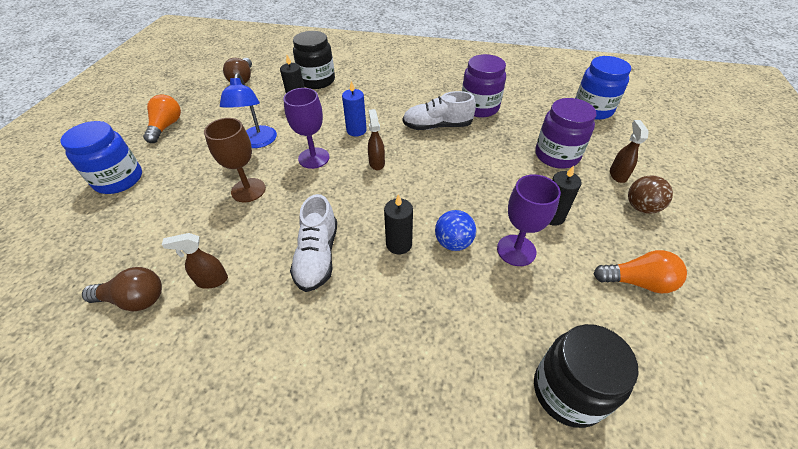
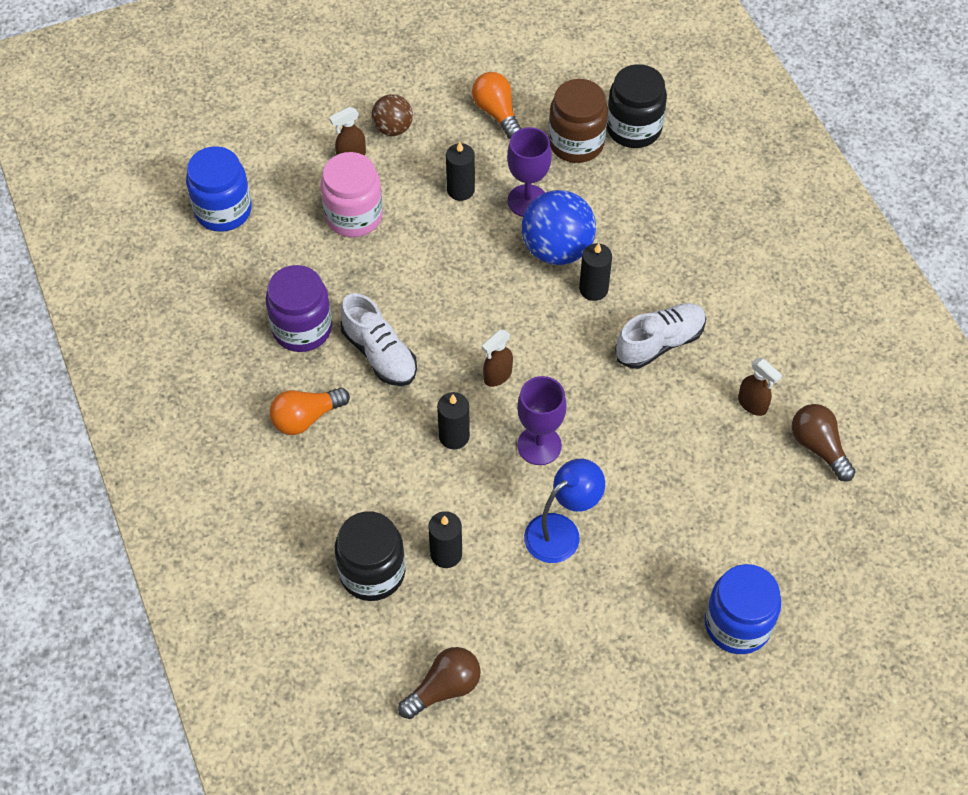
camera: 125 degrees left, 10 degrees up
orange light bulb [143,94,181,143] -> orange light bulb moved to [270,388,350,435]
brown goblet [204,118,266,203] -> none
blue candle [342,81,367,137] -> black candle [437,392,470,449]
blue ball [435,210,476,251] -> blue ball [521,190,596,265], size x1.70
purple jar [535,98,596,169] -> pink jar [320,152,383,237]
none -> brown jar [548,79,608,163]

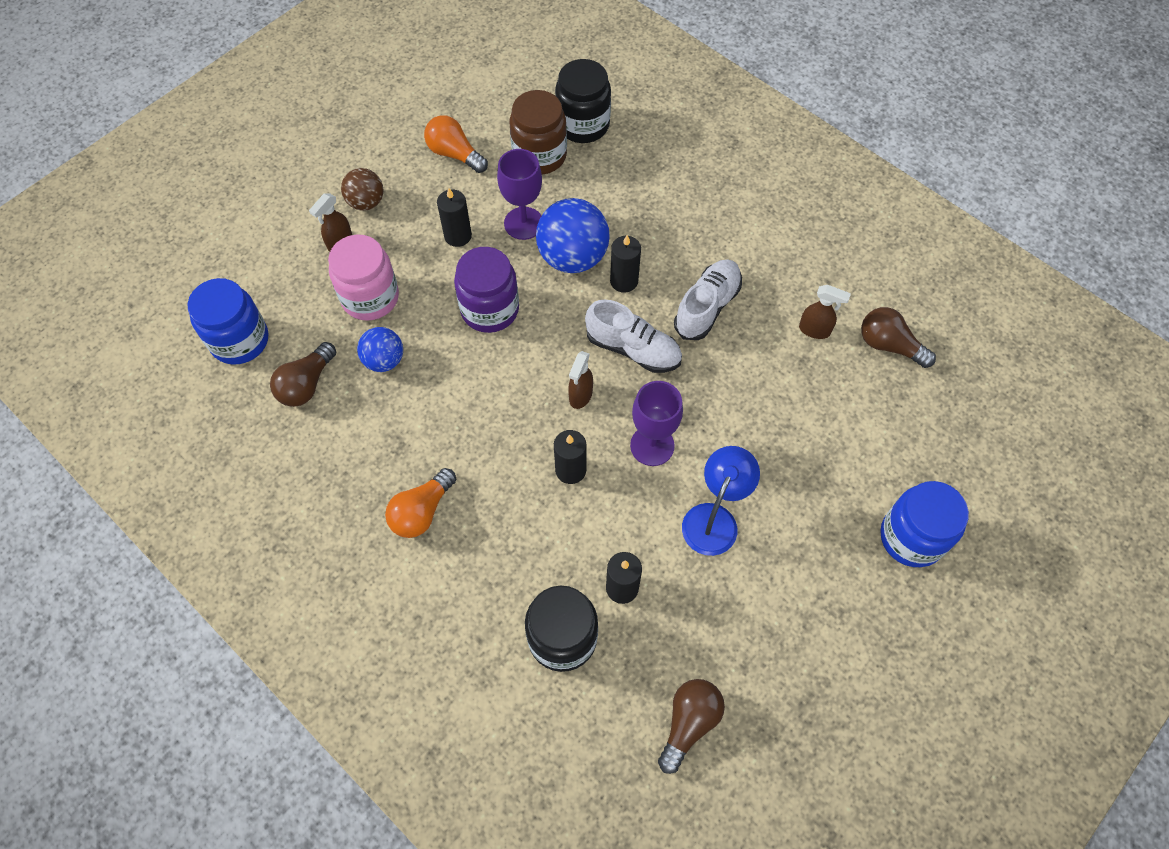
camera: 25 degrees left, 5 degrees up
purple jar [265,265,332,352] -> purple jar moved to [454,247,519,333]
white shoe [340,293,417,386] -> white shoe moved to [585,299,682,373]
none -> brown light bulb [270,342,336,407]
none -> blue ball [357,327,403,372]

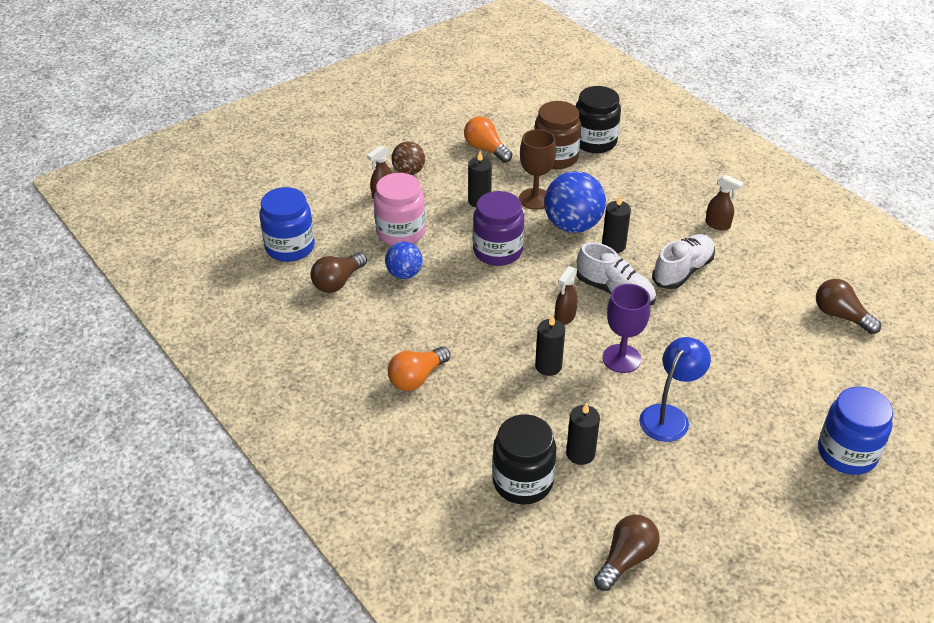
camera: 10 degrees right, 20 degrees down
purple goblet [497,149,542,240] -> brown goblet [519,129,556,210]
brown spray bottle [799,285,851,339] -> brown spray bottle moved to [705,174,743,231]

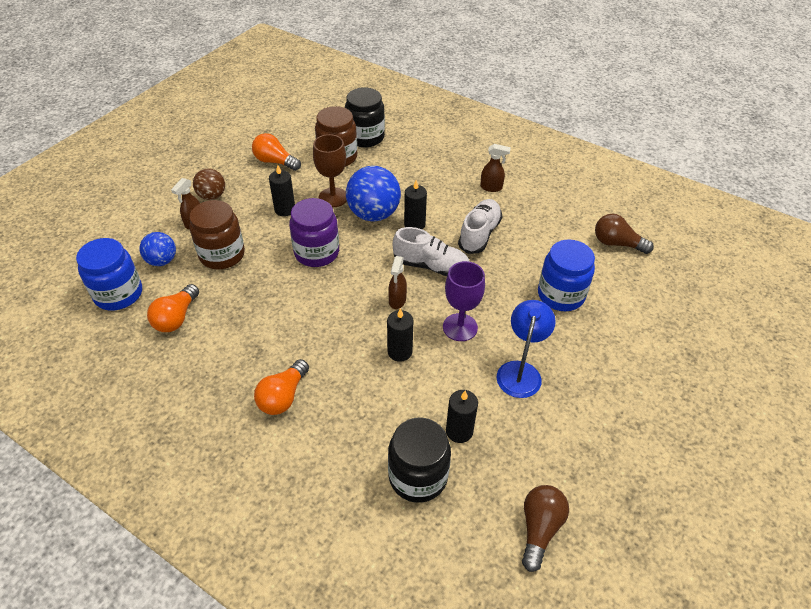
camera: 20 degrees left, 5 degrees up
brown light bulb [310,252,367,293] -> orange light bulb [147,284,199,332]
pink jar [374,173,425,245] -> brown jar [189,200,245,269]
blue ball [385,242,423,279] -> blue ball moved to [139,232,176,266]
blue jar [818,387,893,475] -> blue jar moved to [538,240,595,311]

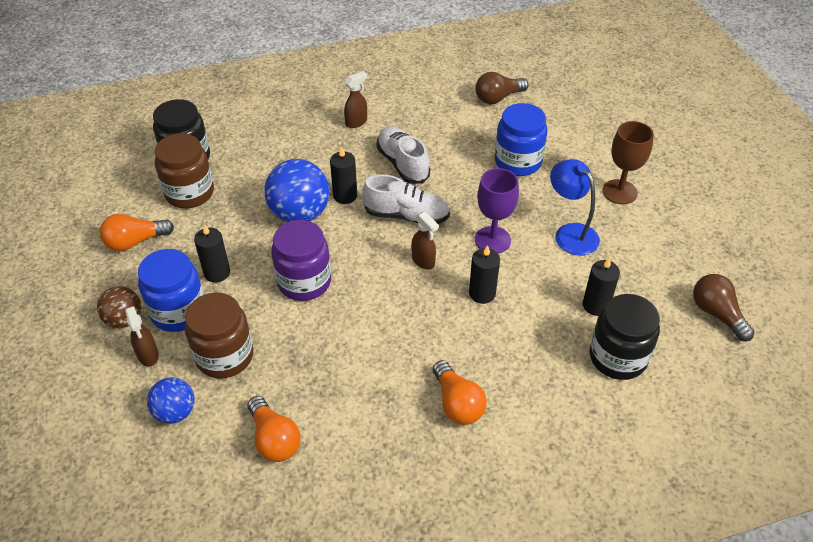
camera: 50 degrees left, 0 degrees up
blue jar [76,238,142,310] -> blue jar moved to [138,249,204,332]
brown goblet [313,134,347,207] -> brown goblet moved to [602,121,654,204]
white shoe [393,227,470,276] -> white shoe turned 45 degrees clockwise [363,175,450,224]

